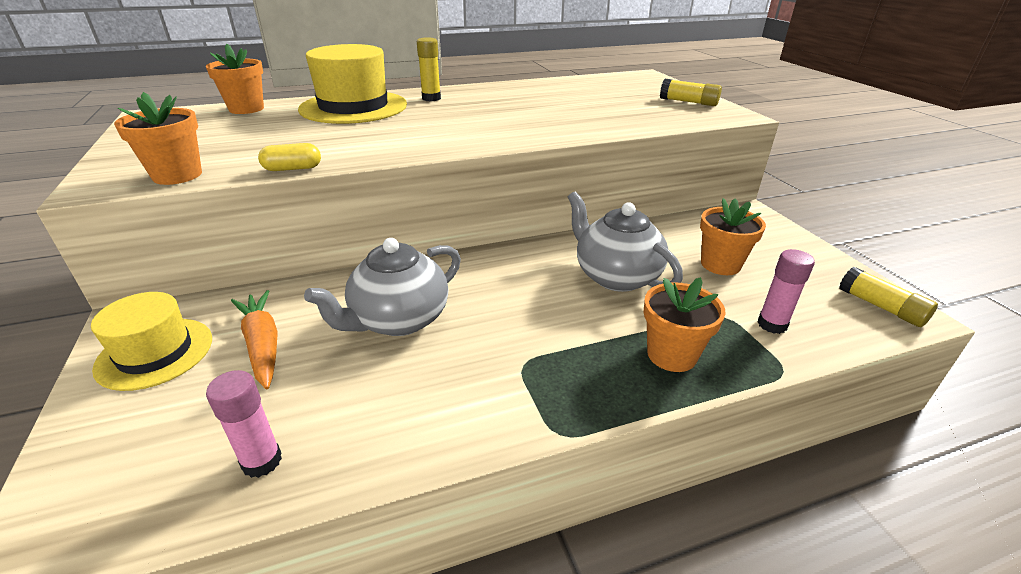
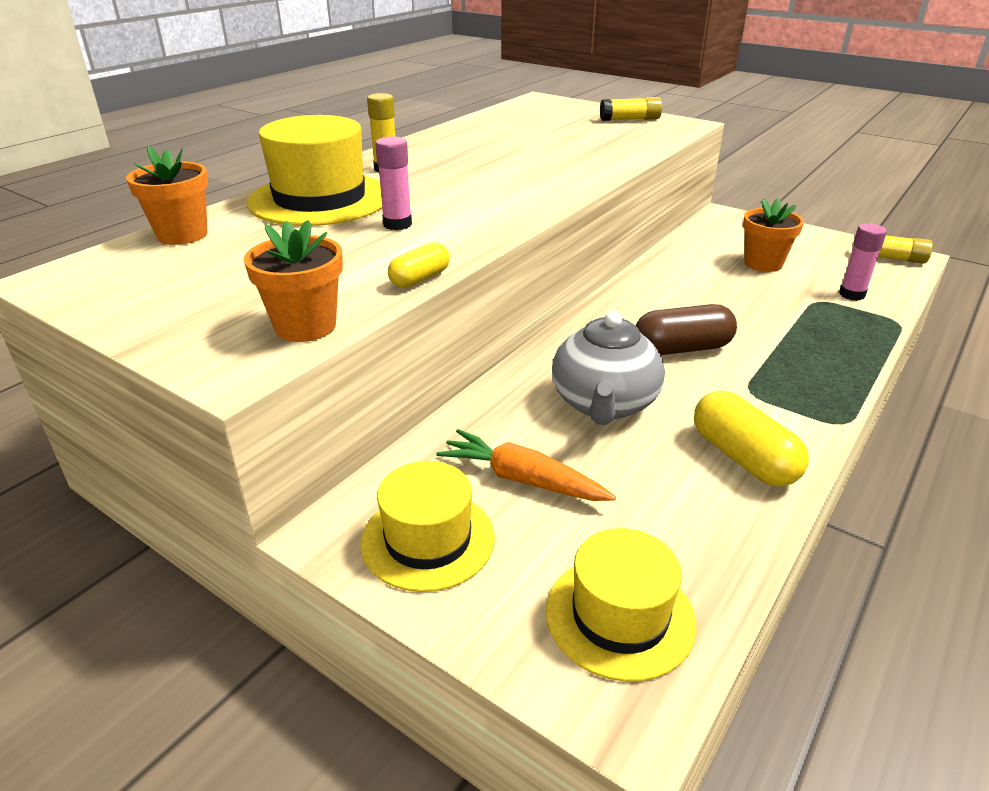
camera: 35 degrees left, 0 degrees up
pink glue stick [206,370,282,478] -> pink glue stick moved to [375,136,412,230]
grey teapot [568,191,683,292] -> none
orange flower pot [643,277,726,372] -> none
none -> yellow hat [546,528,697,682]
none -> brown capsule [636,304,737,355]
none -> yellow capsule [694,391,809,487]

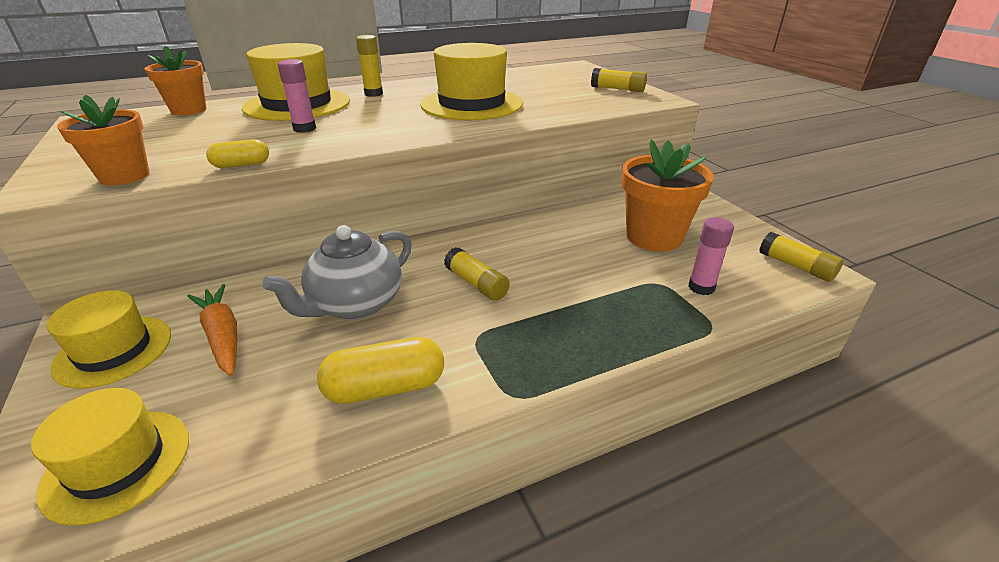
camera: 30 degrees right, 0 degrees up
brown capsule [636,304,737,355] -> yellow glue stick [444,247,510,301]
yellow capsule [694,391,809,487] -> yellow capsule turned 75 degrees clockwise [317,337,444,404]
orange flower pot [743,198,804,272] -> orange flower pot [622,139,714,252], size x1.53
none -> yellow hat [420,43,523,120]

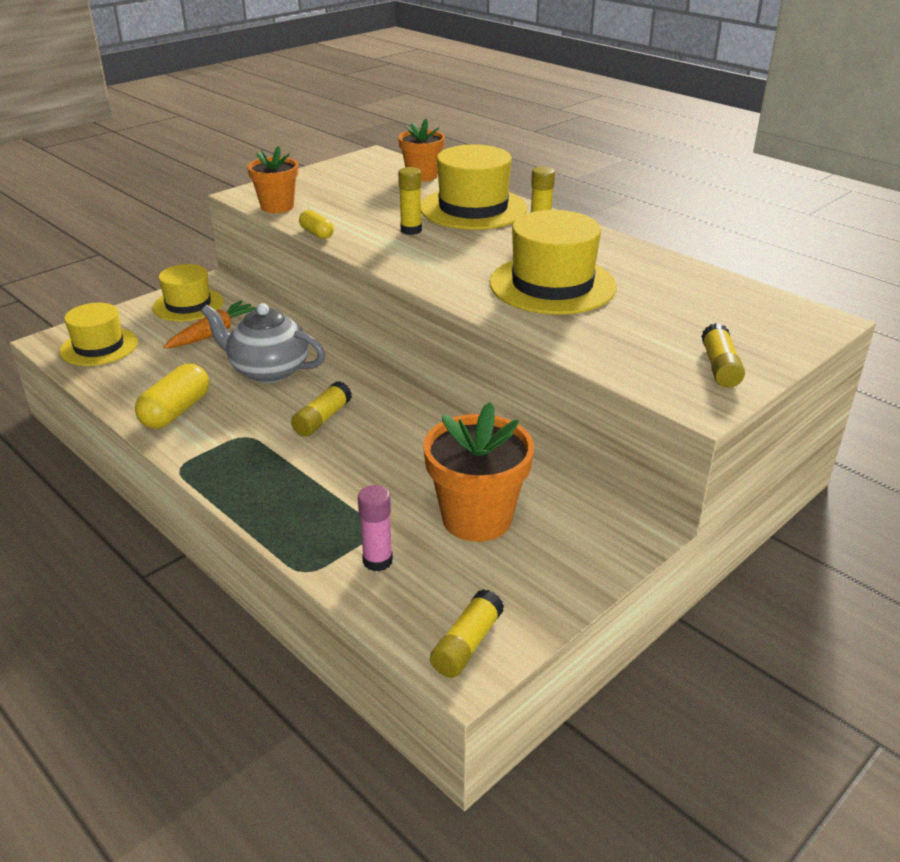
camera: 70 degrees right, 0 degrees up
pink glue stick [278,59,316,133] -> yellow glue stick [398,167,422,235]
yellow capsule [317,337,444,404] -> yellow capsule turned 60 degrees clockwise [135,364,209,429]

